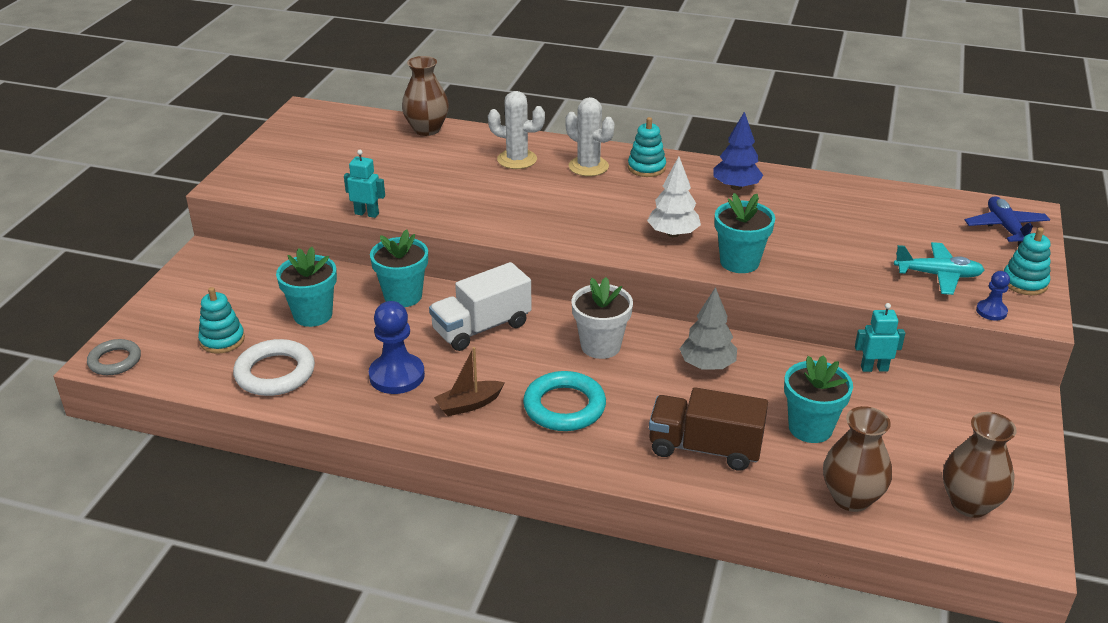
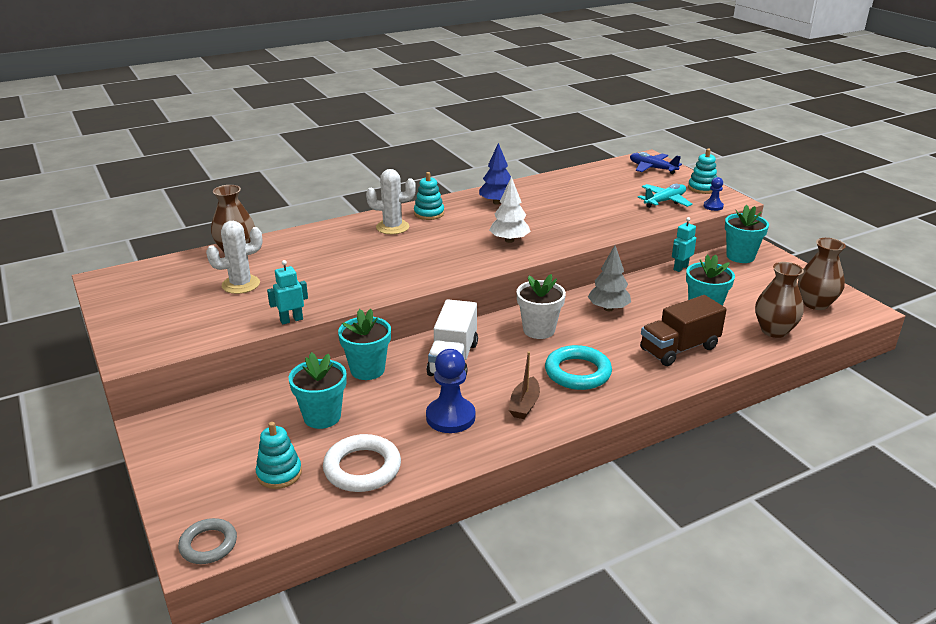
camera: 45 degrees left, 5 degrees down
white cactus [488,91,545,169] -> white cactus moved to [206,221,262,294]
turquoise flower pot [715,193,776,273] -> turquoise flower pot moved to [725,205,769,263]

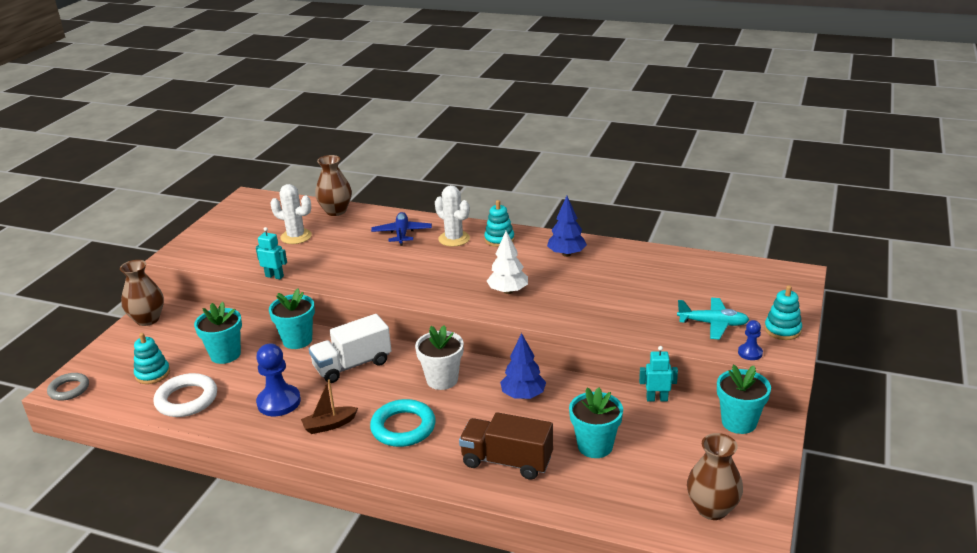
camera: 50 degrees right, 0 degrees up
grey tree [588,245,631,311] -> blue tree [500,333,546,399]
blue plane [630,152,682,174] -> blue plane moved to [371,212,432,246]
brown vase [755,262,804,338] -> brown vase moved to [120,260,164,326]

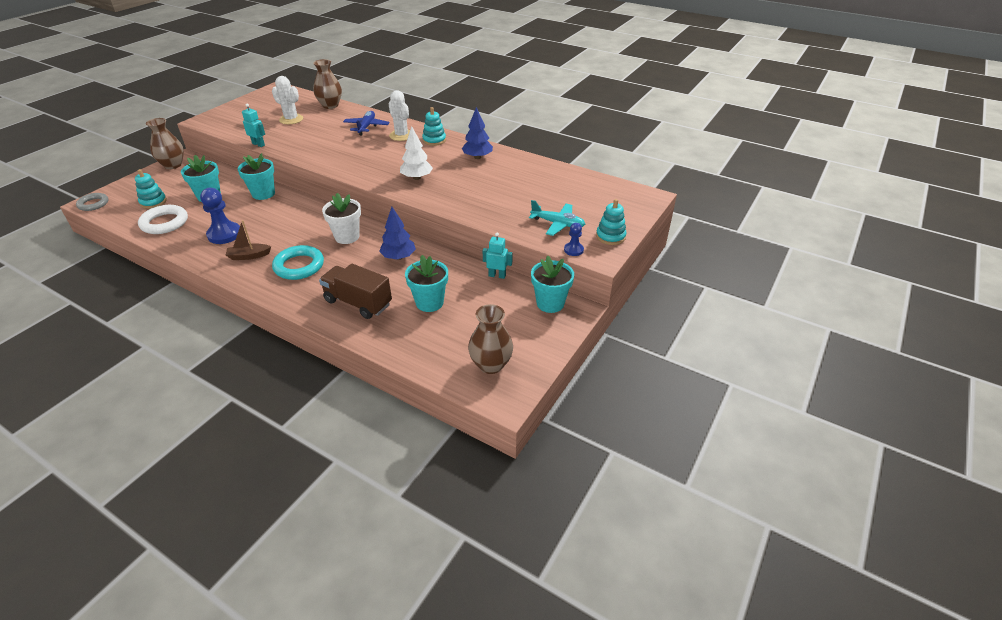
camera: 10 degrees right, 10 degrees up
white truck [309,314,392,383] -> none

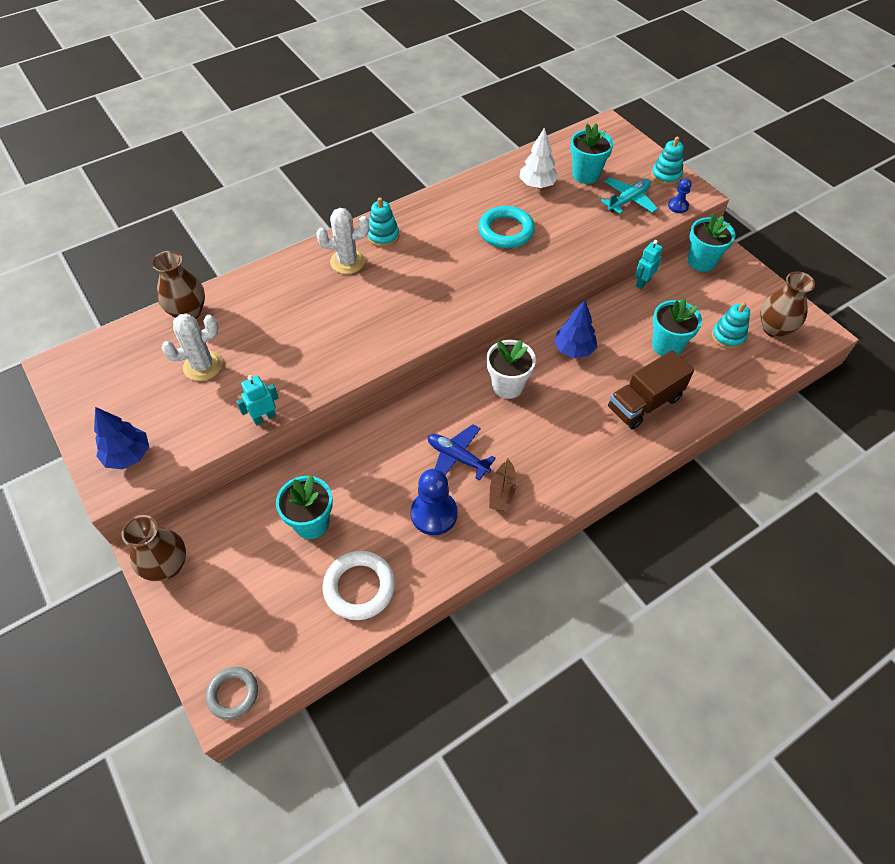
camera: 65 degrees left, 15 degrees up
turquoise stacking toy [135,169,167,209] -> turquoise stacking toy moved to [712,302,750,349]
turquoise flower pot [238,153,275,200] -> turquoise flower pot moved to [570,123,614,184]
turquoise ring [272,245,324,280] -> turquoise ring moved to [479,206,535,248]
blue plane [343,111,390,135] -> blue plane moved to [428,424,496,481]
white tree [400,126,433,180] -> white tree moved to [519,128,558,188]
blue tree [462,107,493,159] -> blue tree moved to [94,407,149,469]

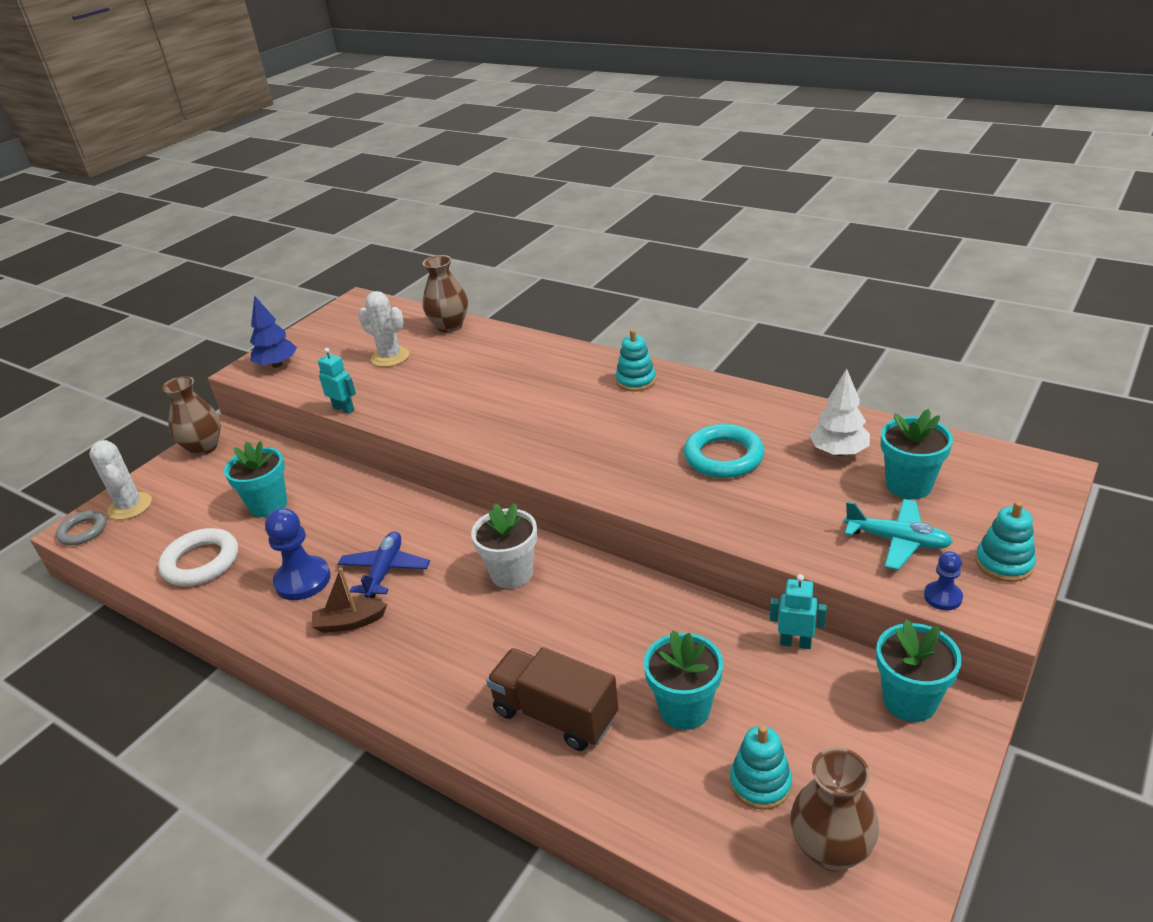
camera: 70 degrees right, 20 degrees down
white cactus [316,208,369,274] -> white cactus moved to [89,440,152,520]
blue tree [554,300,597,358] -> none

